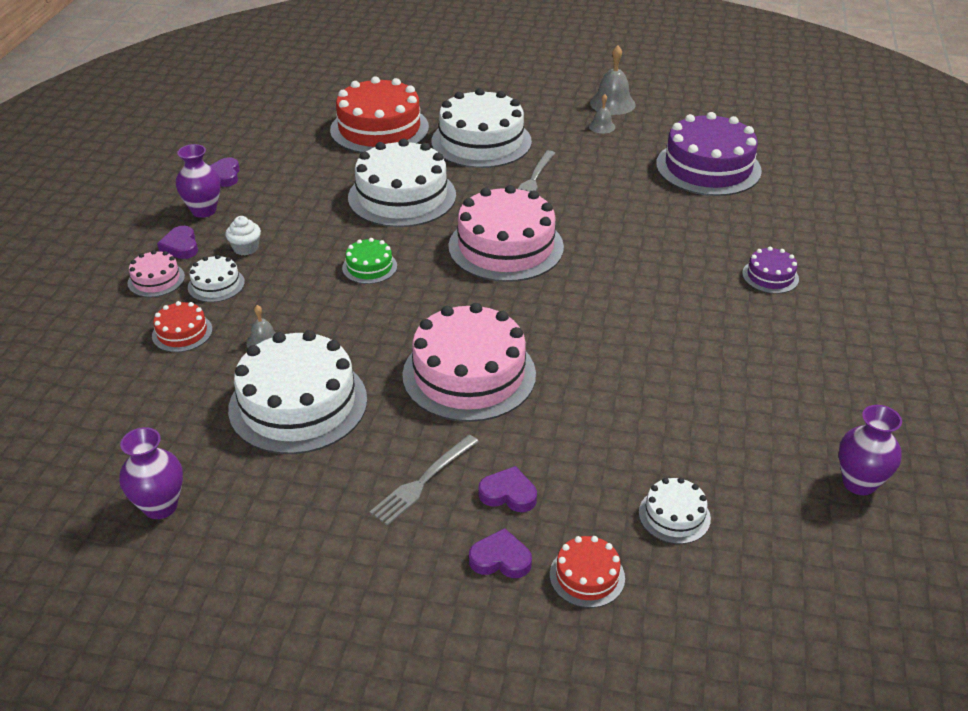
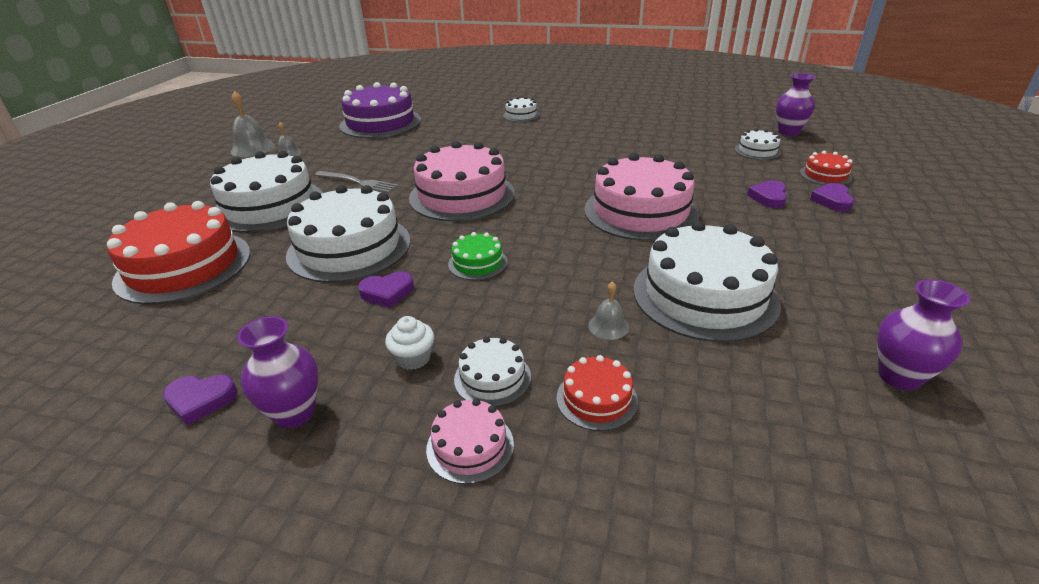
camera: 85 degrees left, 5 degrees down
purple heart [157,226,198,259] -> purple heart moved to [358,271,414,308]
grey fork [370,435,479,526] -> none
purple cake [742,247,799,294] -> white cake [503,97,540,122]
purple vase [839,405,902,495] -> purple vase moved to [776,73,815,136]

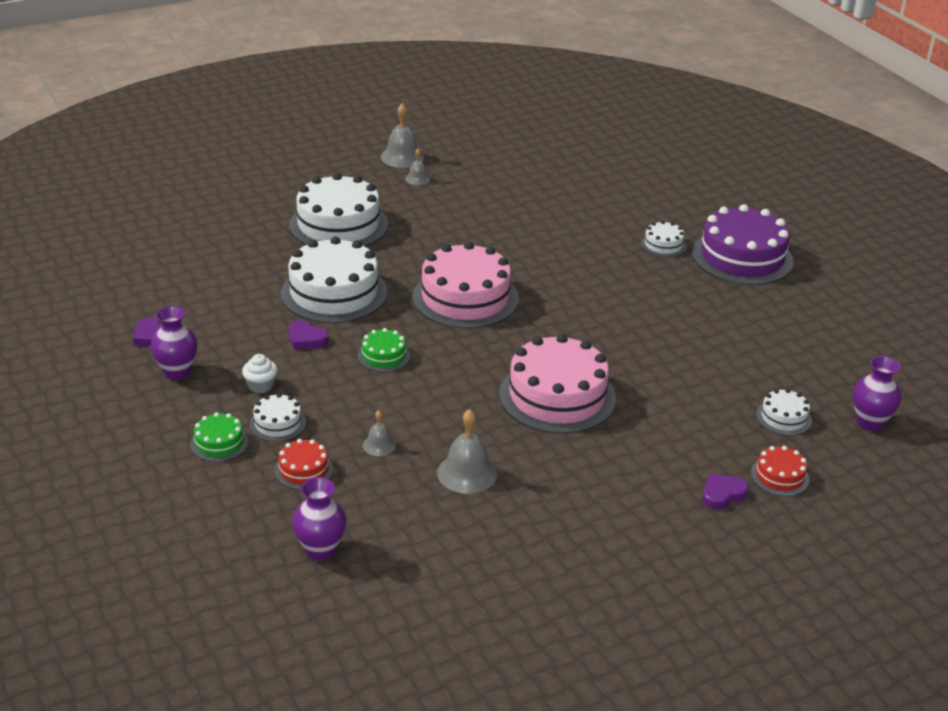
camera: 45 degrees right, 0 degrees up
red cake [107,201,250,305] -> none
grey fork [315,171,398,193] -> none
purple cake [339,82,421,138] -> purple cake moved to [692,204,793,285]
pink cake [426,399,514,484] -> green cake [190,412,249,462]
white cake [633,221,781,342] -> grey bell [437,409,497,494]
purple heart [747,180,787,208] -> none
purple vase [877,279,970,390] -> purple vase moved to [292,477,346,561]

